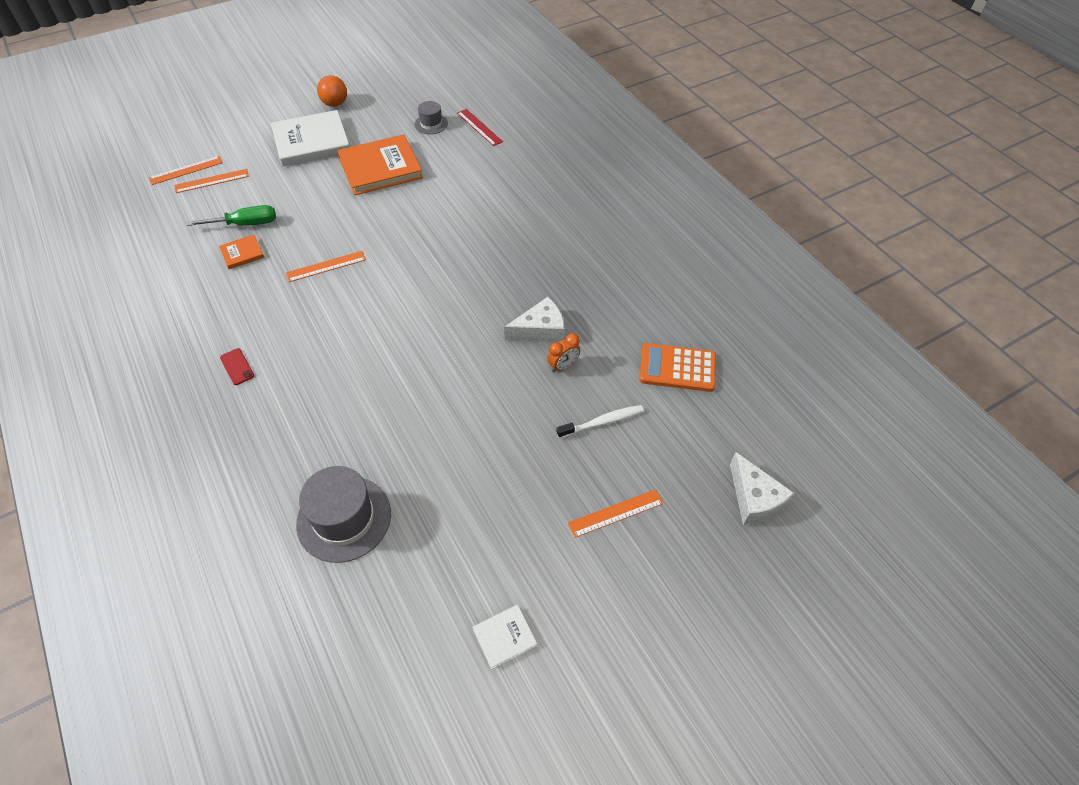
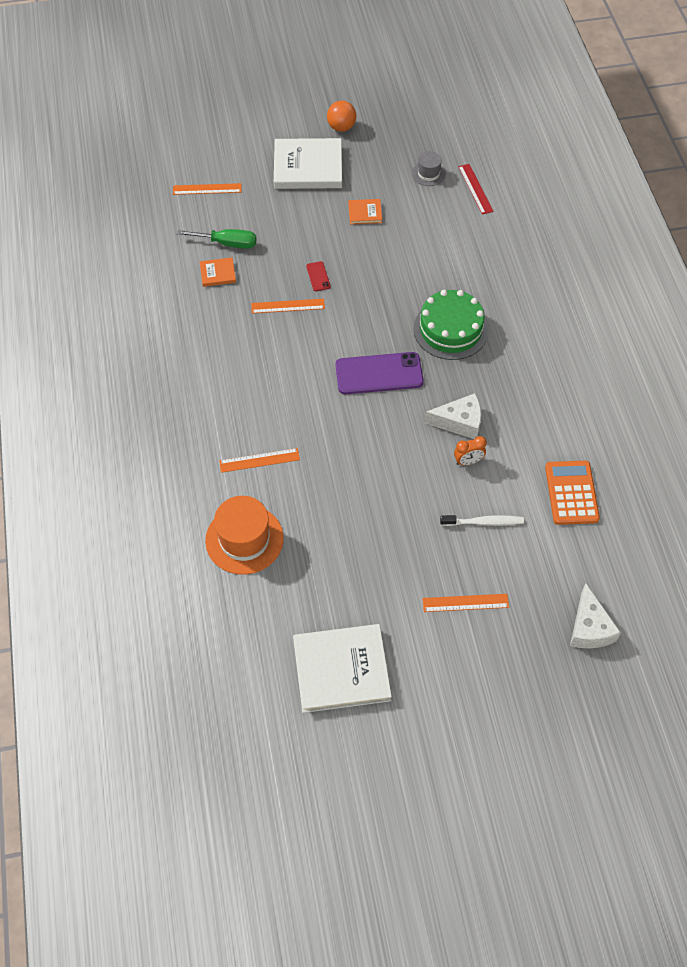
camera: 20 degrees right, 5 degrees up
orange ruler [149,156,223,185] -> orange ruler moved to [219,448,300,473]
red phone [220,348,254,385] -> red phone moved to [306,261,331,291]
grey hat [296,466,391,563] -> orange hat [205,496,284,575]
orange book [337,134,423,195] -> orange book [348,199,382,224], size x0.46
white book [473,605,537,670] -> white book [293,624,392,713], size x2.15
orange calculator [639,343,716,392] -> orange calculator turned 60 degrees clockwise [545,461,600,525]
none -> purple phone [335,352,424,394]
none -> green cake [413,290,488,360]

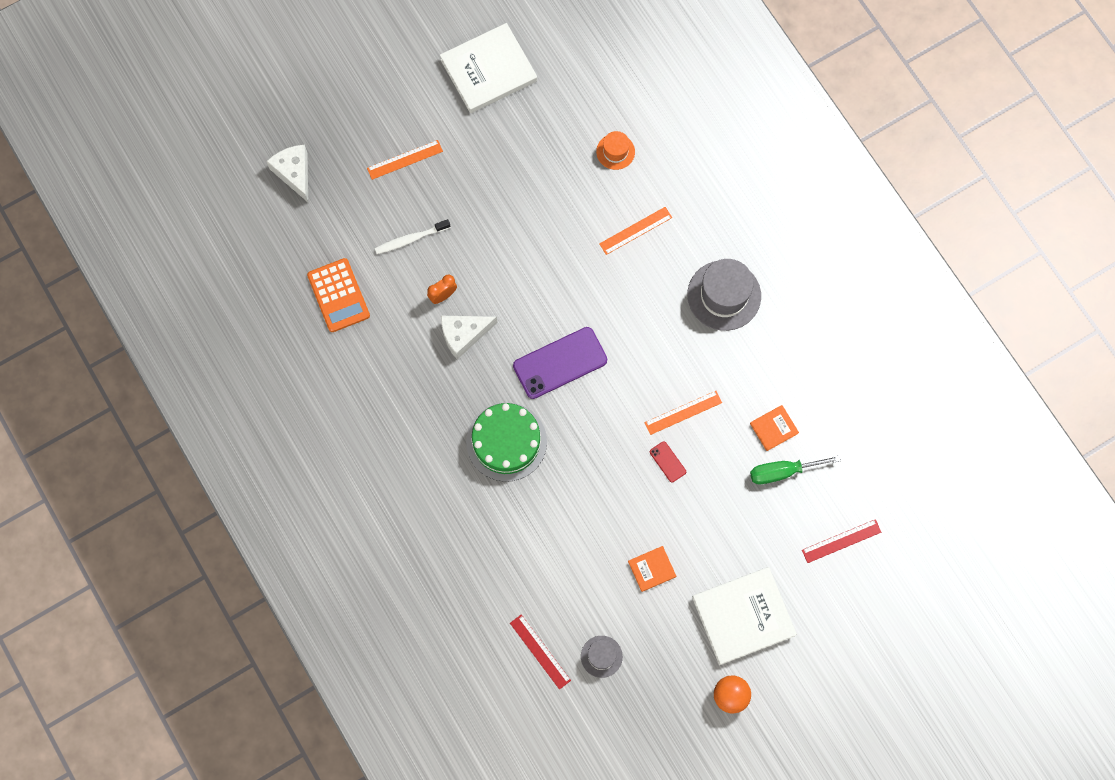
camera: 160 degrees right, 15 degrees up
orange ruler [173,183,241,195] -> red ruler [802,519,881,563]
orange hat [205,496,284,575] -> orange hat [596,131,635,170], size x0.54
none -> grey hat [687,259,761,331]

